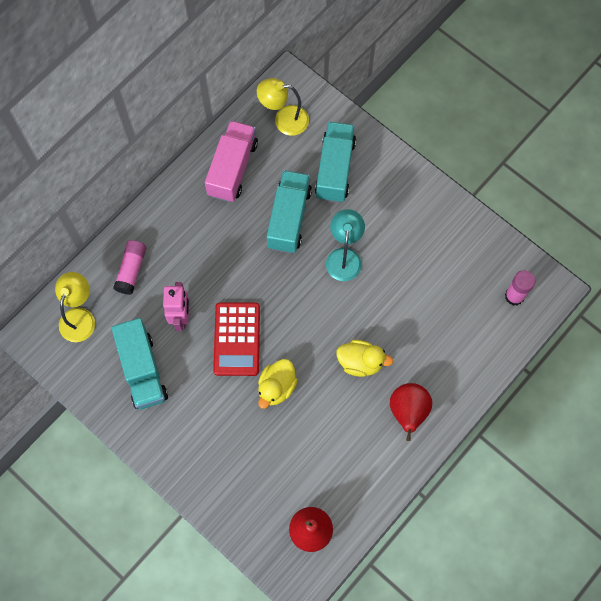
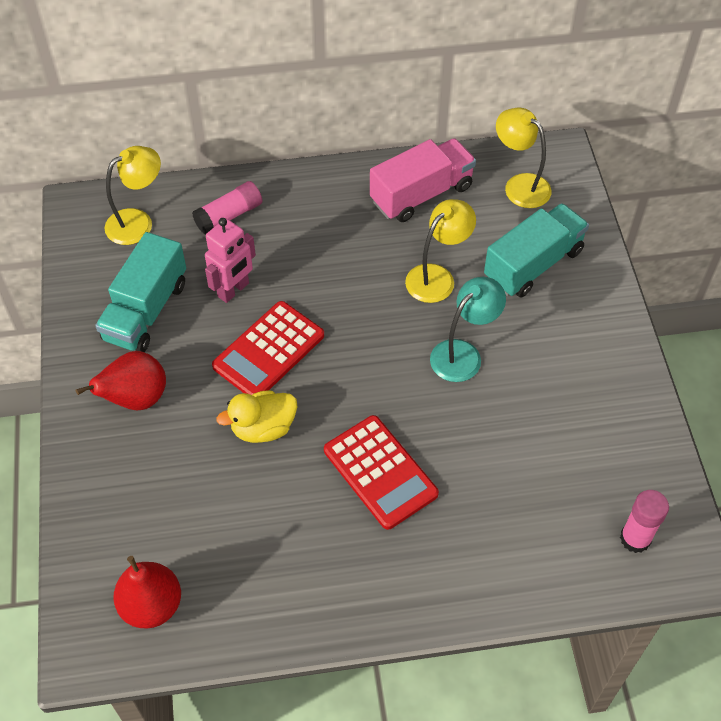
camera: 40 degrees right, 15 degrees down
turquoise truck [267,170,312,253] -> yellow lamp [405,199,476,303]
yellow duck [336,340,393,377] -> red calculator [324,415,439,530]
red pear [390,383,432,441] -> red pear moved to [76,351,166,410]

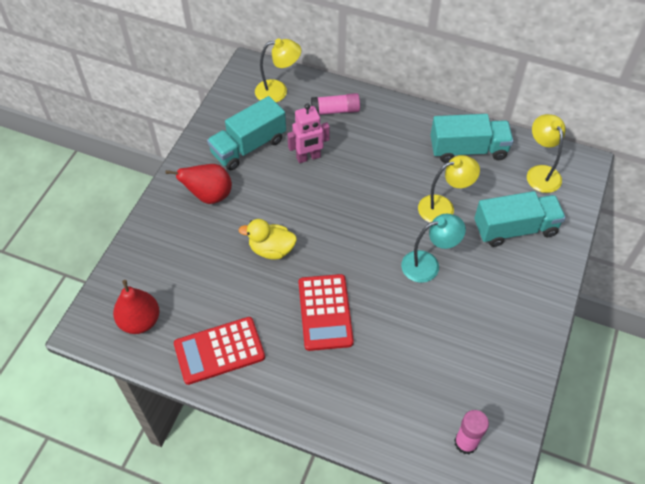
camera: 30 degrees right, 0 degrees up
red calculator [212,301,324,395] -> red calculator moved to [174,317,265,385]
pink truck [370,138,476,222] -> turquoise truck [430,114,514,163]

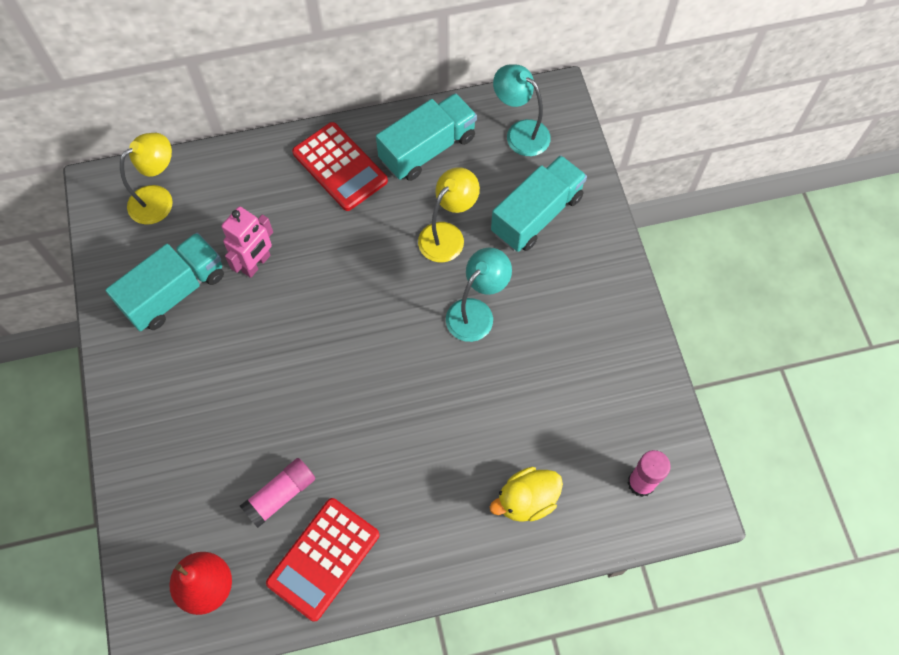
camera: 35 degrees left, 10 degrees up
red pear [166,164,232,204] -> none
turquoise truck [207,96,286,170] -> turquoise truck turned 150 degrees counterclockwise [105,233,224,331]
yellow duck [239,219,297,260] -> yellow duck moved to [490,467,563,522]
red calculator [298,274,354,351] -> red calculator moved to [292,122,388,211]
pink glue stick [311,93,360,115] -> pink glue stick moved to [240,458,315,528]
yellow lamp [527,114,566,193] -> turquoise lamp [493,64,551,156]

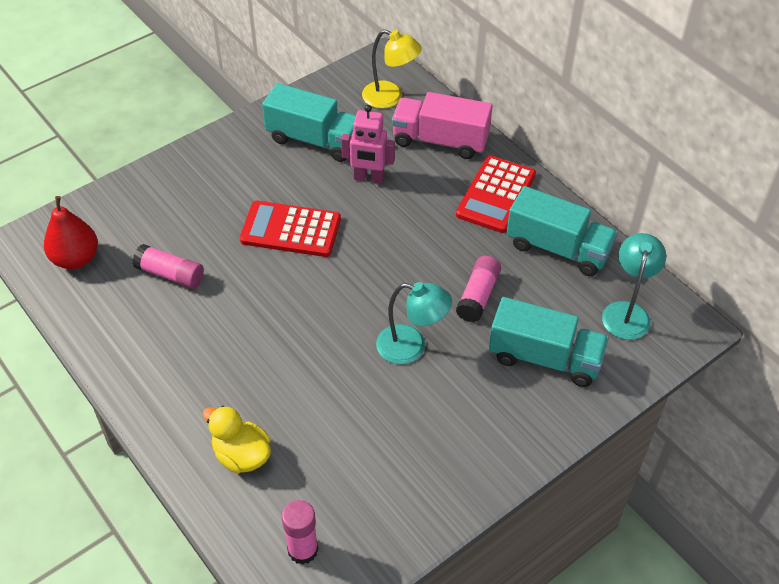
camera: 65 degrees right, 15 degrees down
red calculator [266,498,380,622] -> red calculator moved to [240,201,341,257]
yellow lamp [418,167,480,262] -> pink glue stick [456,256,501,322]
none -> pink truck [392,92,492,159]

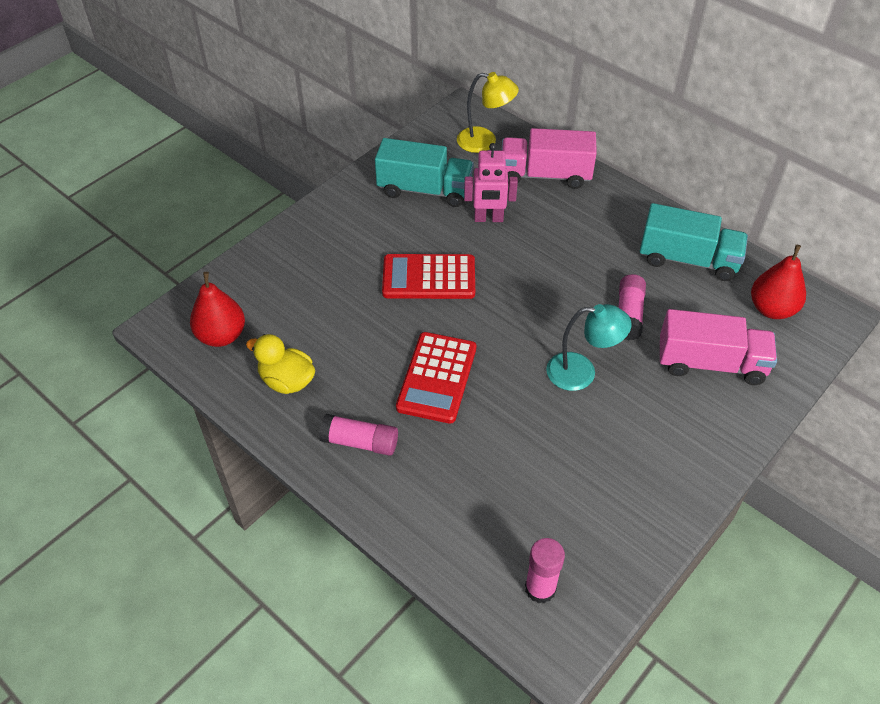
camera: 10 degrees left, 0 degrees up
pink glue stick [133,244,204,289] -> pink glue stick moved to [319,414,398,456]
yellow duck [203,406,271,473] -> yellow duck moved to [246,334,315,394]
red calculator [456,156,536,233] -> red calculator moved to [396,332,476,424]
turquoise truck [489,297,609,387] -> pink truck [660,309,777,385]
turquoise lamp [602,233,666,340] -> red pear [751,245,806,319]

